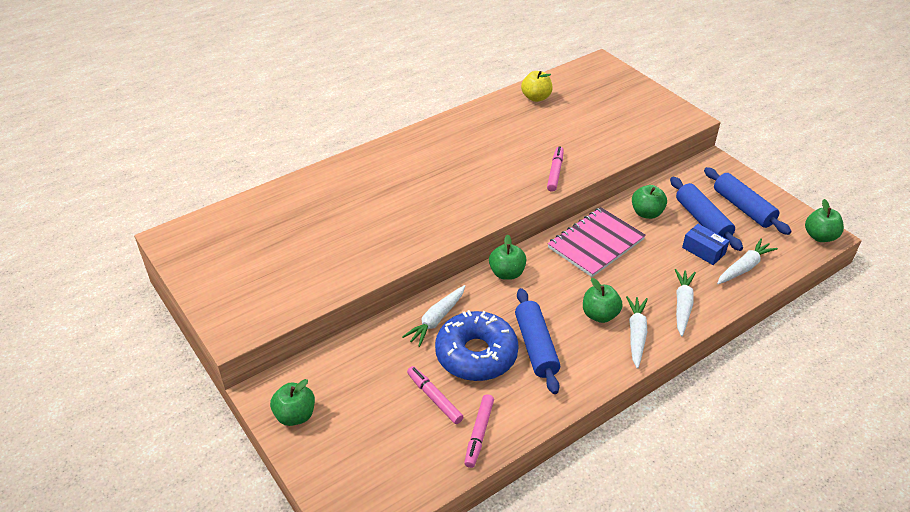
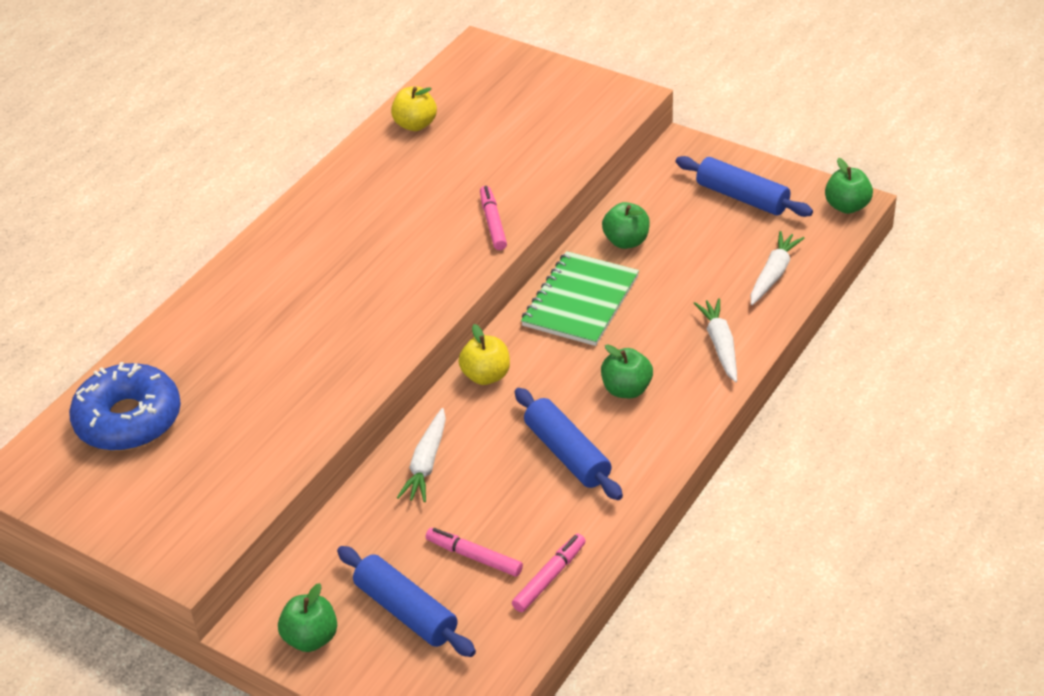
camera: 20 degrees left, 0 degrees up
blue donut [435,310,519,381] -> blue donut moved to [69,362,181,451]
pink marker [464,394,494,468] -> pink marker turned 135 degrees counterclockwise [512,534,585,612]
green apple [489,234,527,280] -> yellow apple [459,324,510,385]
pink notebook [548,207,646,277] -> green notebook [521,251,639,346]
white carrot [626,296,648,369] -> none
blue rolling pin [670,177,743,251] -> blue rolling pin moved to [337,546,476,657]
blue box [682,224,729,265] -> none

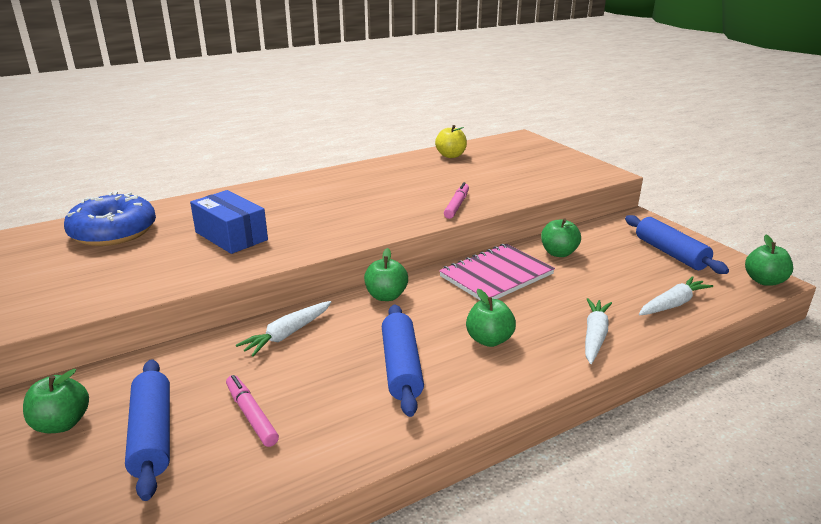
camera: 25 degrees right, 15 degrees down
yellow apple [459,324,510,385] -> green apple [364,248,408,301]
pink marker [512,534,585,612] -> none
green notebook [521,251,639,346] -> pink notebook [439,244,555,300]
none -> blue box [190,190,268,254]

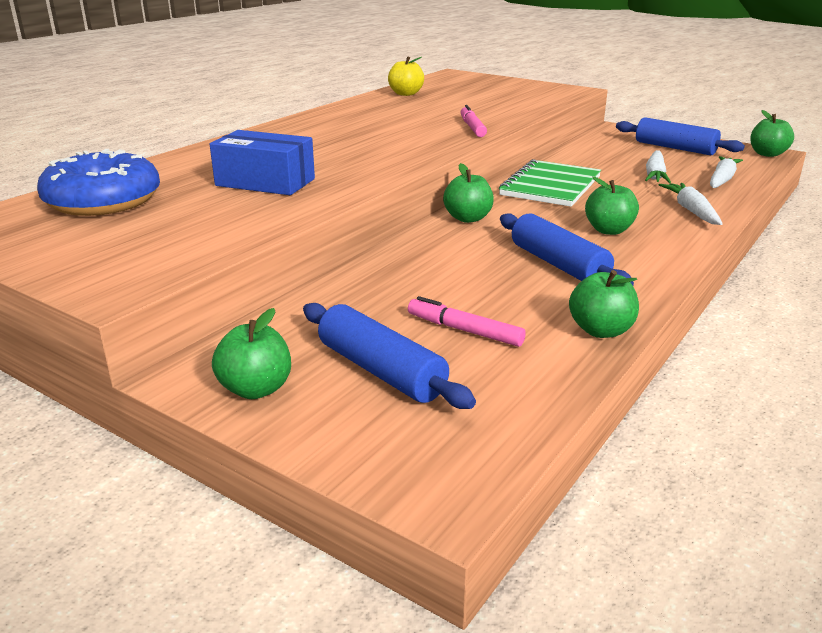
camera: 25 degrees left, 0 degrees up
white carrot [236,301,331,357] -> white carrot moved to [645,150,671,183]
pink notebook [439,244,555,300] -> green notebook [499,159,601,207]
green apple [541,218,581,257] -> green apple moved to [569,270,639,338]

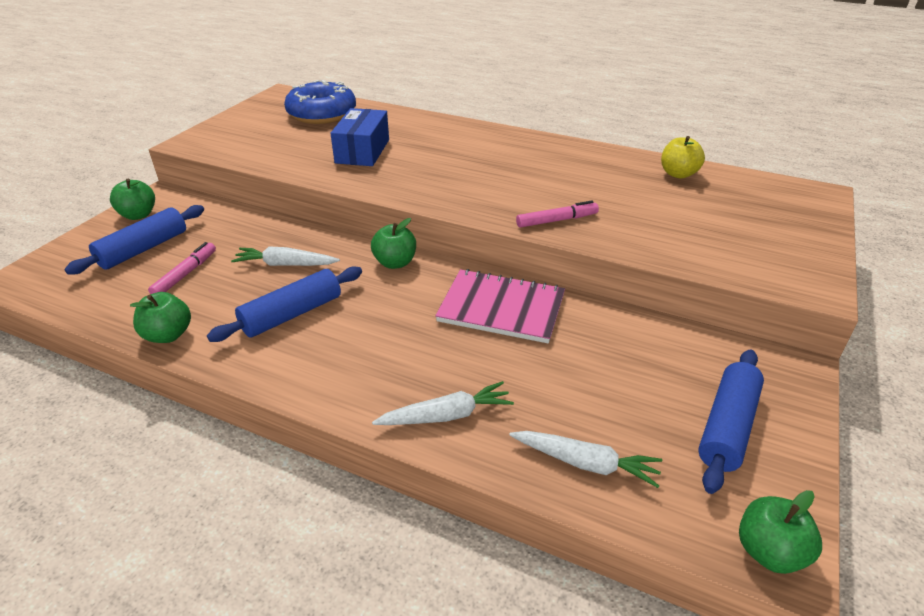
camera: 80 degrees right, 10 degrees up
green notebook [499,159,601,207] -> pink notebook [435,269,565,344]
green apple [585,176,639,235] -> none
white carrot [645,150,671,183] -> white carrot moved to [231,246,340,266]

